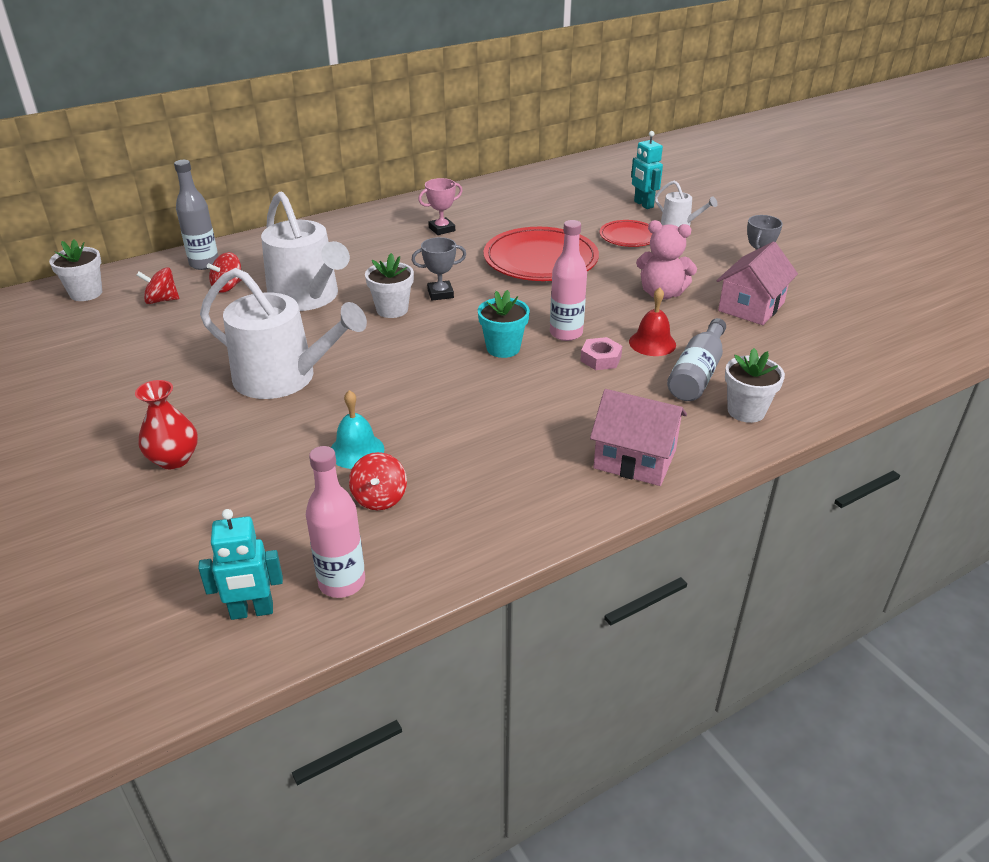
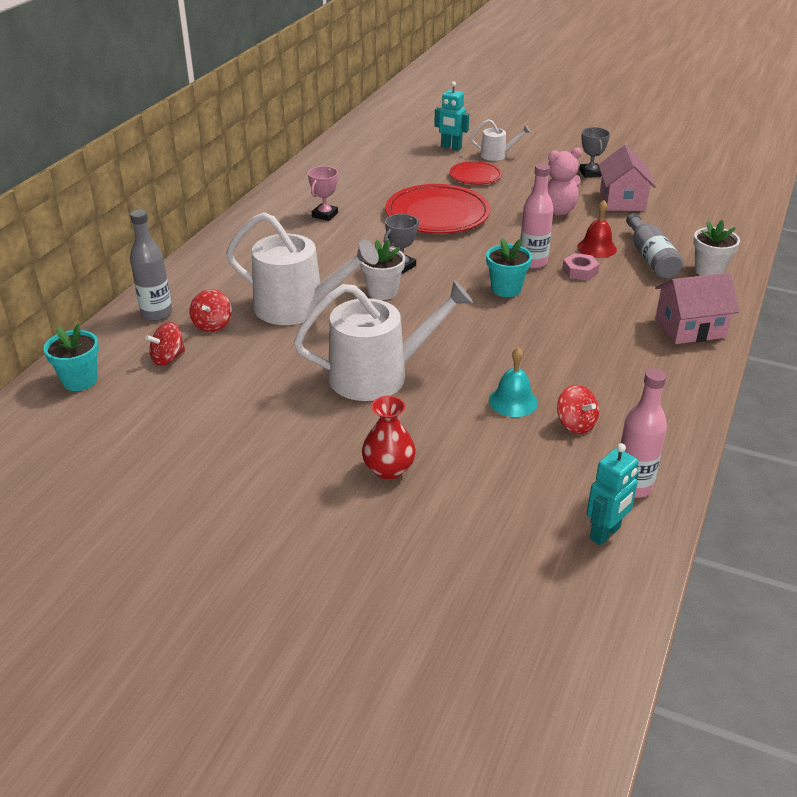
camera: 35 degrees left, 0 degrees up
white flower pot [49,239,102,301] -> turquoise flower pot [44,324,99,391]

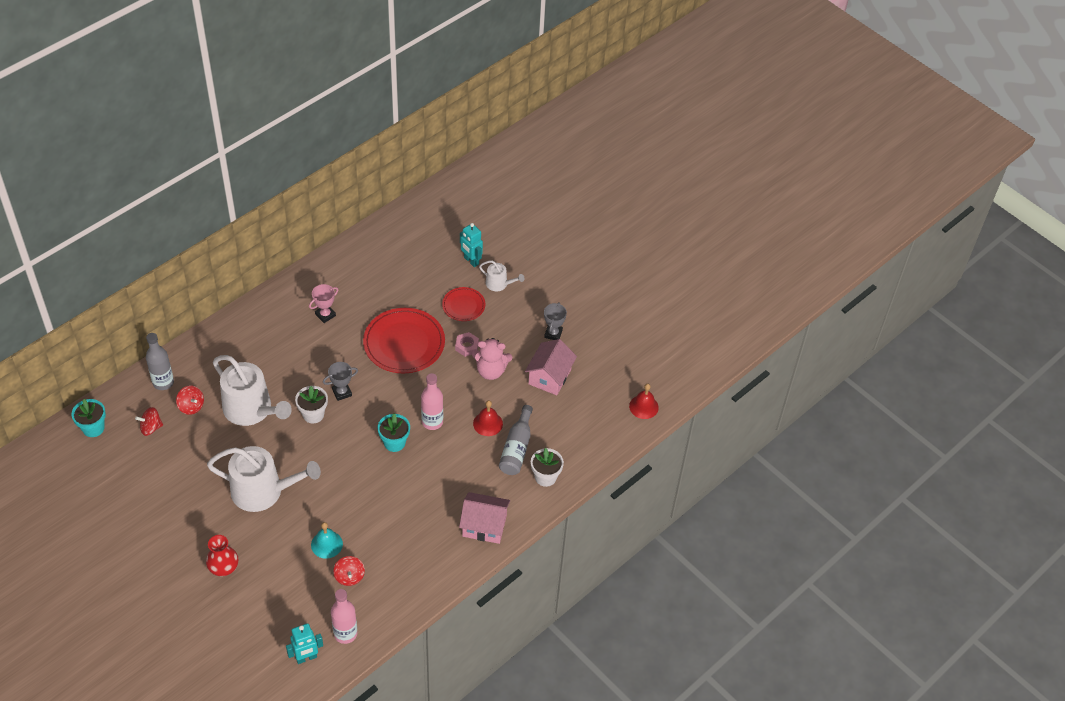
camera: 20 degrees right, 15 degrees up
red spinning top [189,289,232,332] -> red spinning top turned 75 degrees counterclockwise [176,386,204,415]
pink nut [562,253,600,281] -> pink nut moved to [455,332,479,357]
none -> red bell [629,383,659,419]

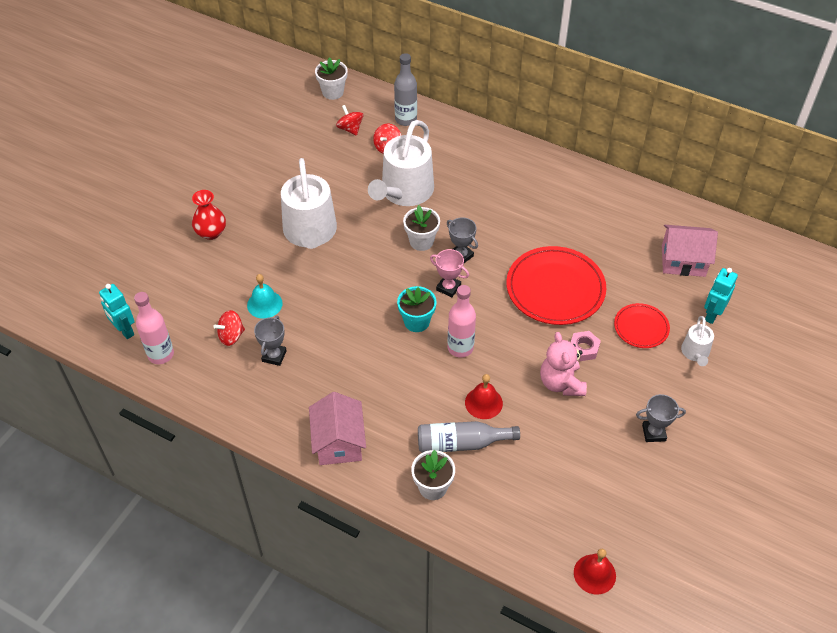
camera: 75 degrees right, 0 degrees up
turquoise flower pot [71,399,106,437] -> white flower pot [315,57,348,100]
pink trophy [309,284,338,323] -> pink trophy moved to [430,249,469,297]
pink house [525,339,577,395] -> pink house moved to [662,225,718,277]
none -> grey trophy [254,316,287,366]

